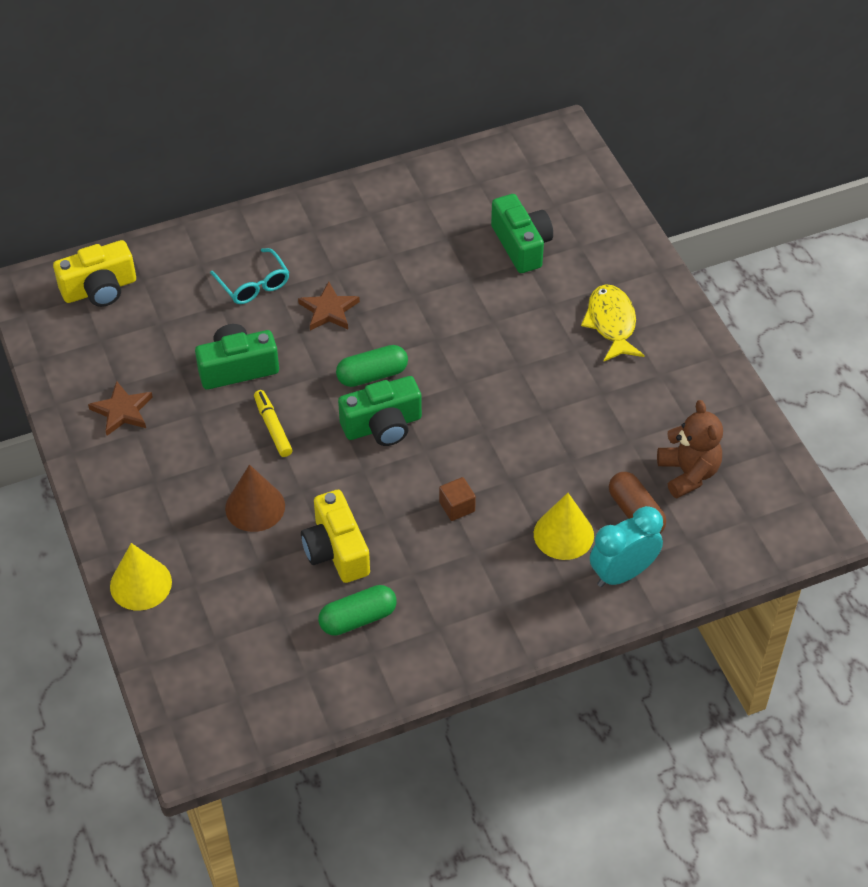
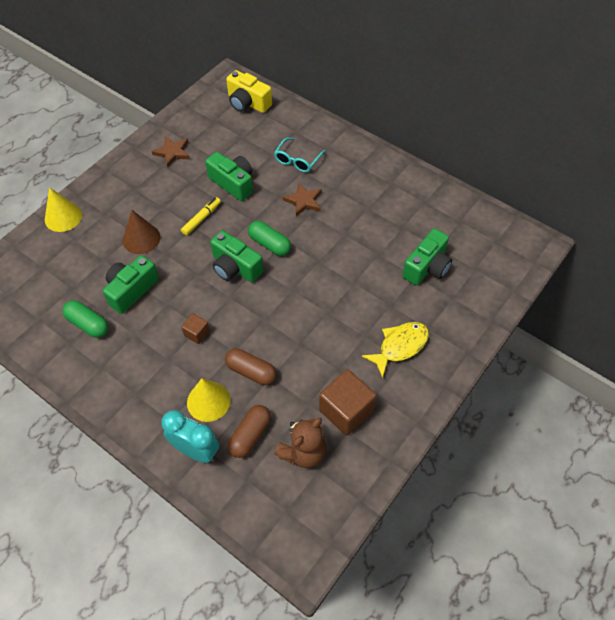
camera: 60 degrees right, 5 degrees up
yellow camera [301,490,370,583] -> green camera [103,255,159,314]
none -> brown capsule [225,348,276,385]
none -> brown cube [319,369,376,436]

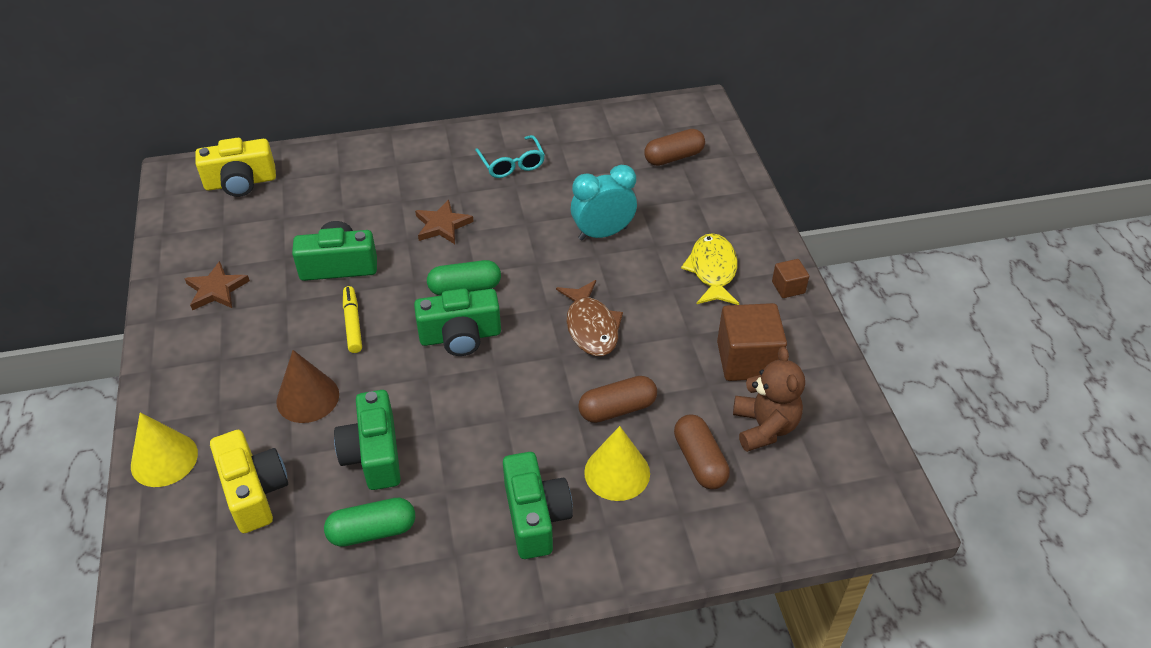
camera: 50 degrees left, 10 degrees down
turquoise clock [161,410,219,463] -> turquoise clock moved to [571,165,637,240]
brown cube [182,314,210,344] -> brown cube moved to [772,259,809,298]
turquoise glasses [274,137,326,172] -> turquoise glasses moved to [475,135,545,178]
green camera [402,228,452,286] -> green camera moved to [503,452,573,559]
none -> yellow camera [210,430,288,533]
none -> brown fish [556,280,623,356]
none -> brown capsule [644,129,705,166]

